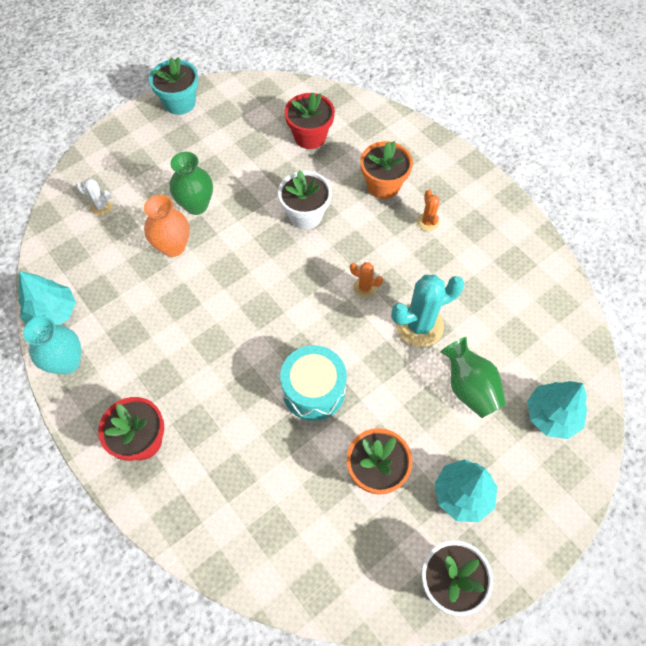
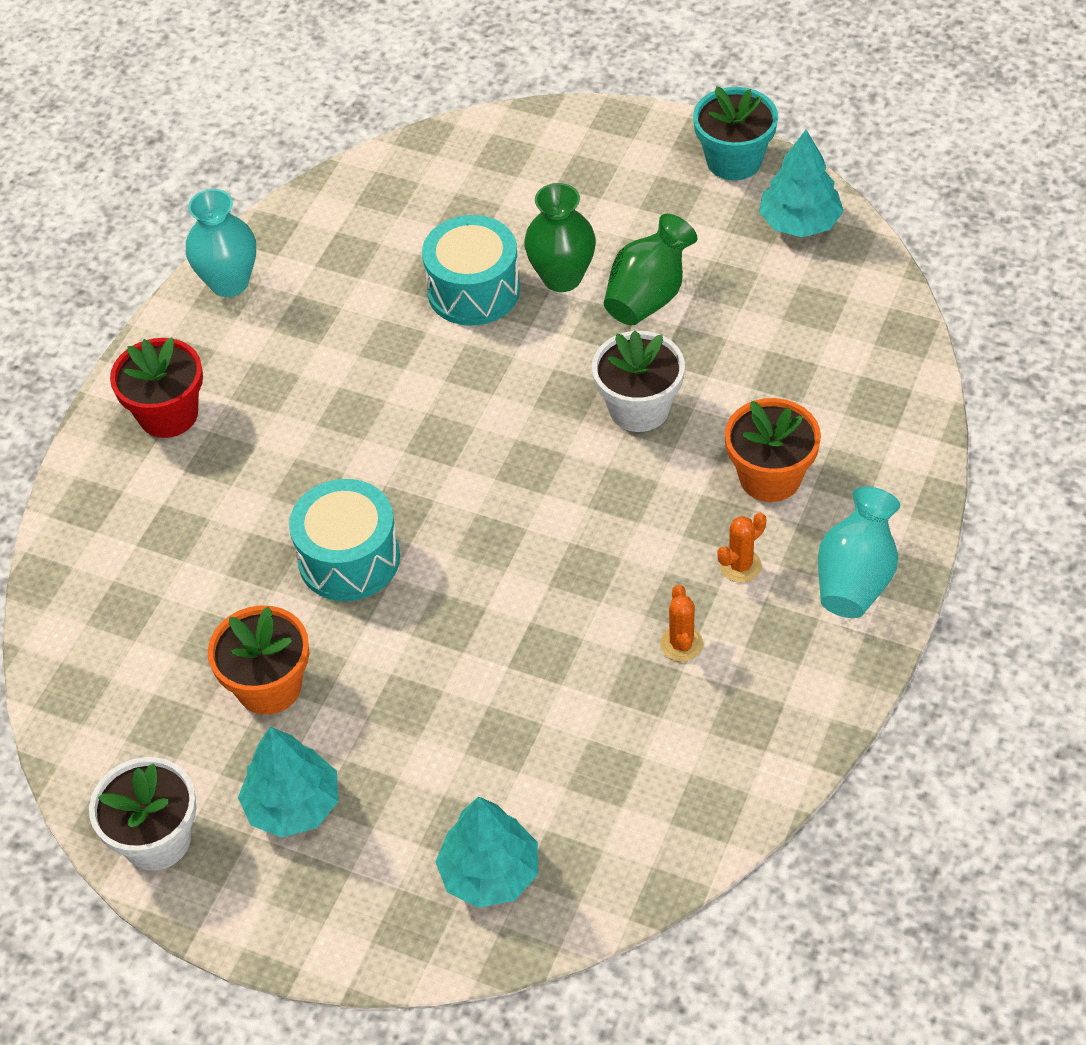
camera: 65 degrees right, 10 degrees down
turquoise tree [18,271,76,325] -> turquoise tree moved to [759,130,844,237]
white cactus [76,179,112,215] -> none
orange vase [144,195,189,257] -> turquoise drum [422,215,520,326]
red flower pot [285,92,335,149] -> none
orange cactus [350,262,383,298] -> orange cactus moved to [660,584,703,662]
turquoise cactus [391,275,464,347] -> none
green vase [440,337,506,418] -> green vase moved to [604,214,698,325]
none -> turquoise vase [818,487,900,618]

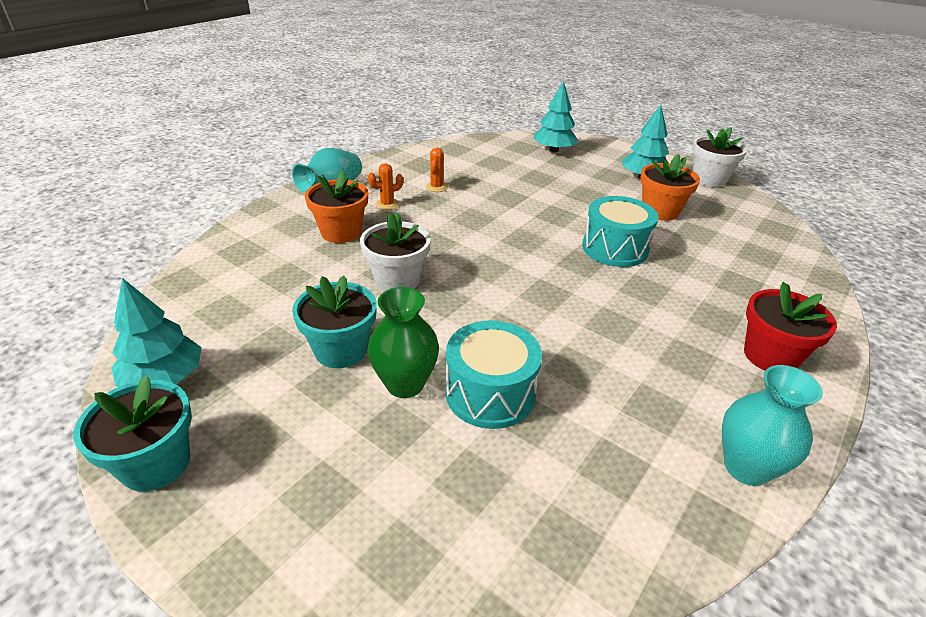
camera: 170 degrees left, 15 degrees down
green vase [604,214,698,325] -> turquoise flower pot [292,276,377,368]

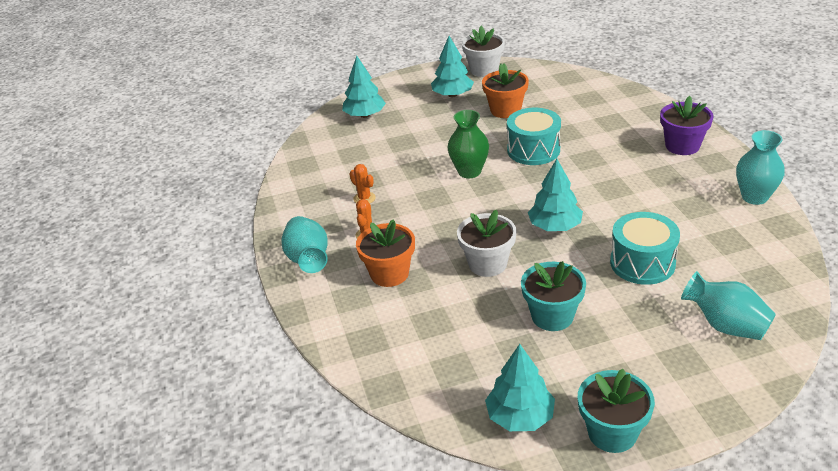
camera: 50 degrees left, 0 degrees up
green vase [368,287,439,398] -> green vase moved to [447,110,489,178]
red flower pot [744,282,837,370] -> purple flower pot [660,96,714,155]
none -> turquoise tree [528,159,583,231]
none -> turquoise vase [681,271,776,340]

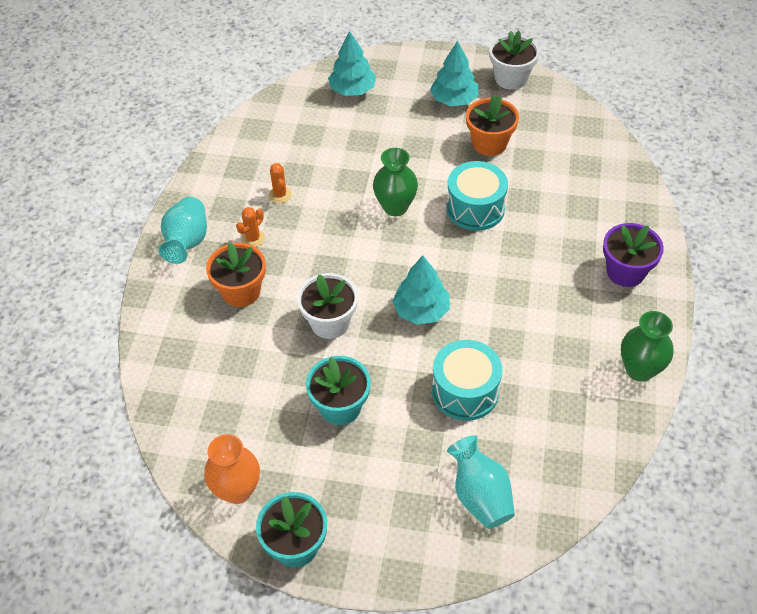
camera: 25 degrees right, 15 degrees up
turquoise tree [485,344,555,431] -> orange vase [204,434,260,504]
turquoise vase [736,130,785,205] -> green vase [621,311,674,382]

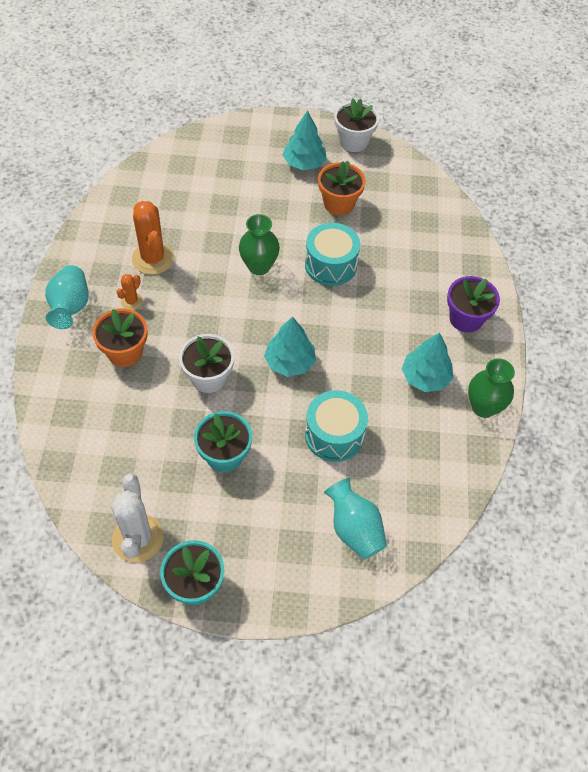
camera: 10 degrees left, 5 degrees up
orange vase [204,434,260,504] -> white cactus [111,474,164,563]
orange cactus [269,163,292,203] -> orange cactus [132,201,174,275], size x1.99
turquoise tree [328,31,376,96] -> turquoise tree moved to [402,333,453,392]

